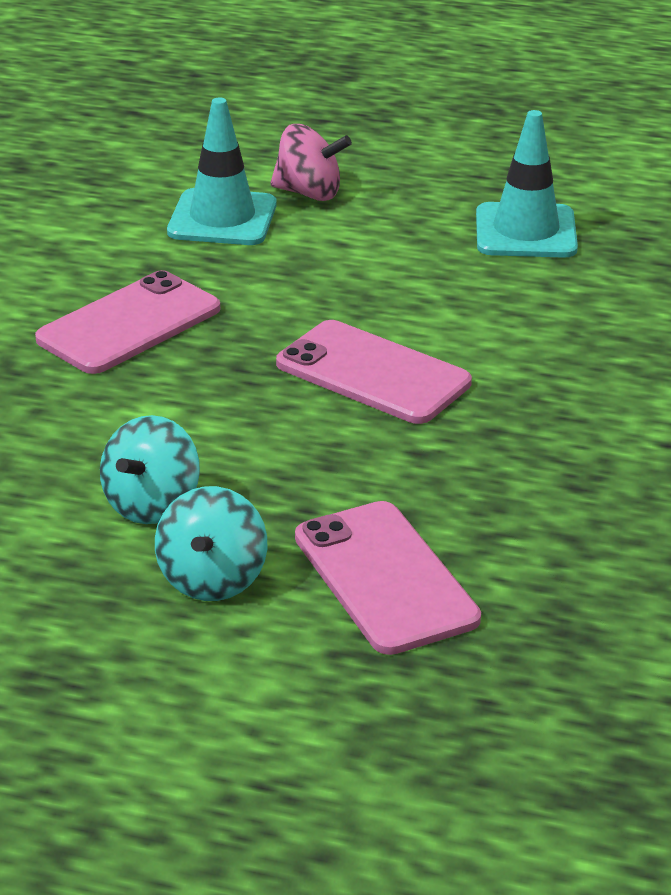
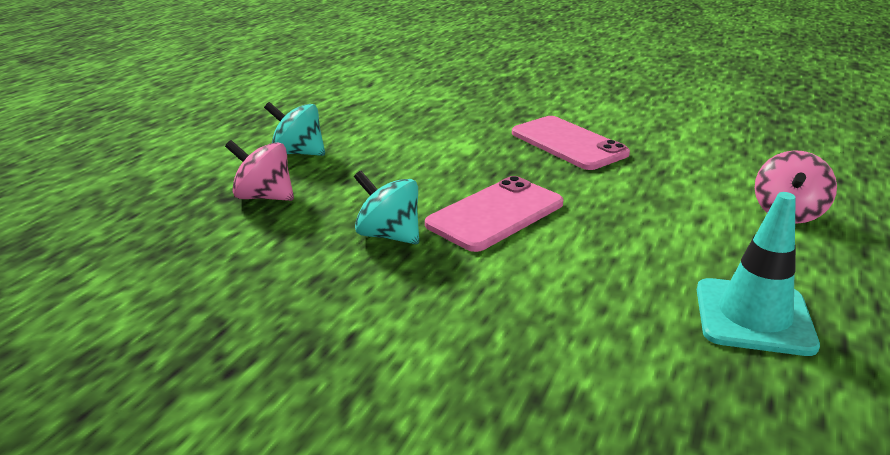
camera: 100 degrees right, 5 degrees down
turquoise spinning top [100,415,200,524] -> turquoise spinning top moved to [354,171,419,244]
turquoise traffic cone [167,98,277,245] -> none
pink phone [295,501,481,655] -> pink spinning top [225,140,294,201]

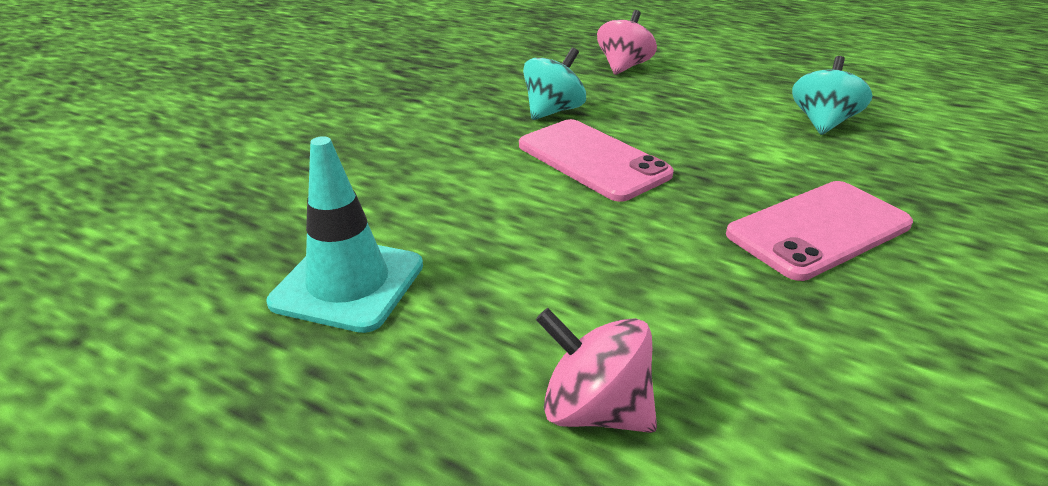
camera: 95 degrees right, 5 degrees up
turquoise spinning top [264,102,325,156] -> turquoise spinning top moved to [792,56,873,135]

